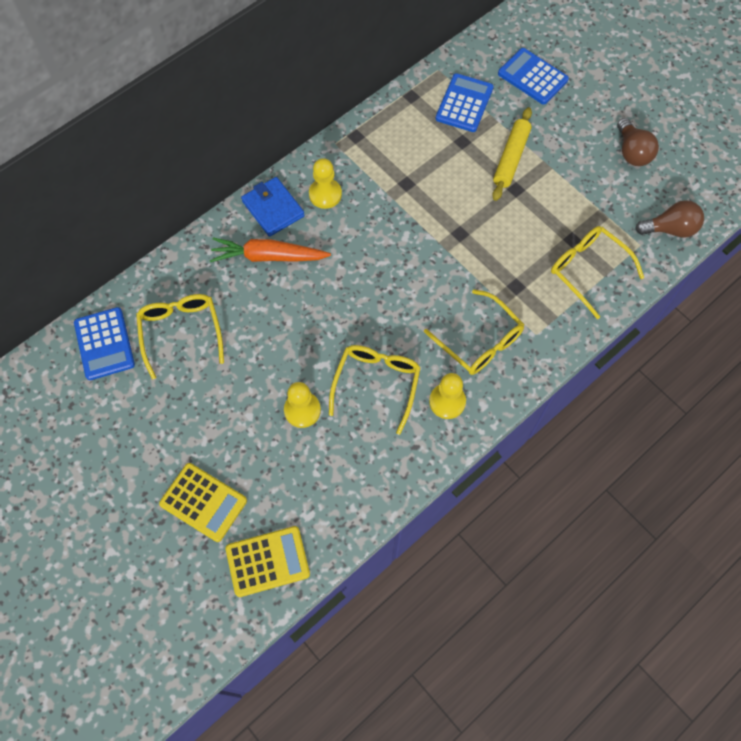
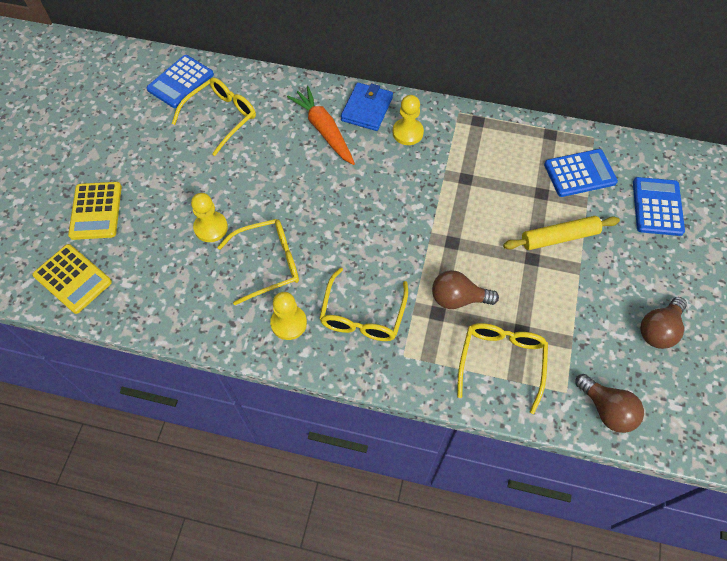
camera: 55 degrees right, 5 degrees down
none -> brown light bulb [432,270,499,309]

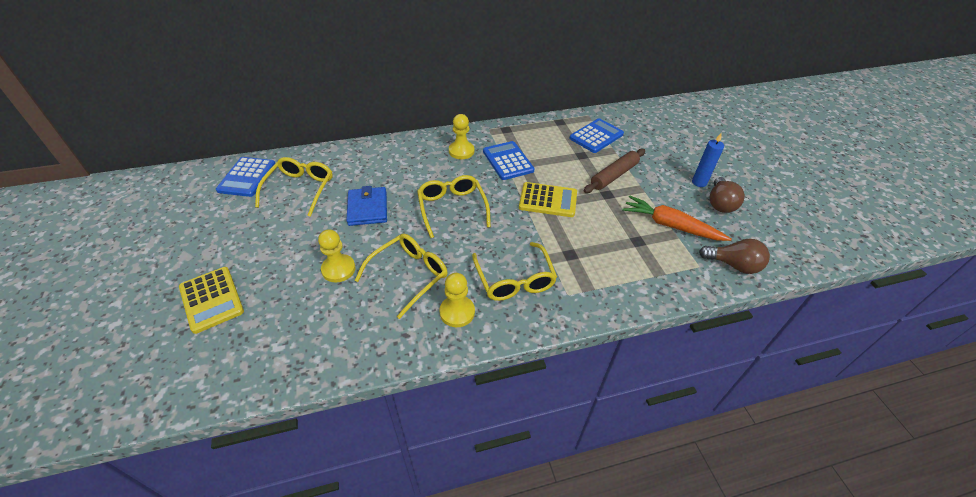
camera: 30 degrees left, 15 degrees down
yellow calculator [32,244,112,314] -> yellow calculator moved to [519,182,577,217]
orange carrot [287,86,355,165] -> orange carrot moved to [622,196,732,241]
blue wallet [341,82,393,131] -> blue wallet moved to [346,186,387,226]
brown light bulb [432,270,499,309] -> none
yellow glasses [457,323,548,414] -> yellow glasses moved to [417,175,491,238]
yellow rolling pin [503,216,620,250] -> brown rolling pin [584,149,645,193]
blue calculator [633,177,685,236] -> blue calculator moved to [483,141,535,180]
none -> blue candle [692,132,724,187]

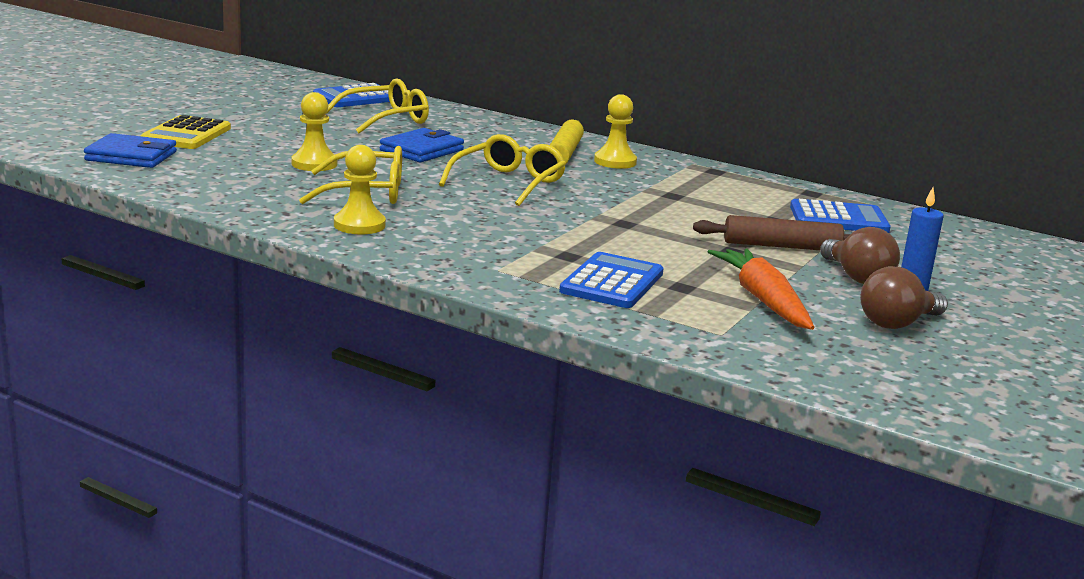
camera: 45 degrees right, 25 degrees down
yellow glasses [472,242,557,301] -> none
blue calculator [483,141,535,180] -> blue calculator moved to [559,252,664,308]
yellow calculator [519,182,577,217] -> none
brown light bulb [699,239,770,274] -> brown light bulb moved to [820,227,900,284]
none -> blue wallet [84,133,177,168]
none -> yellow rolling pin [550,120,584,163]

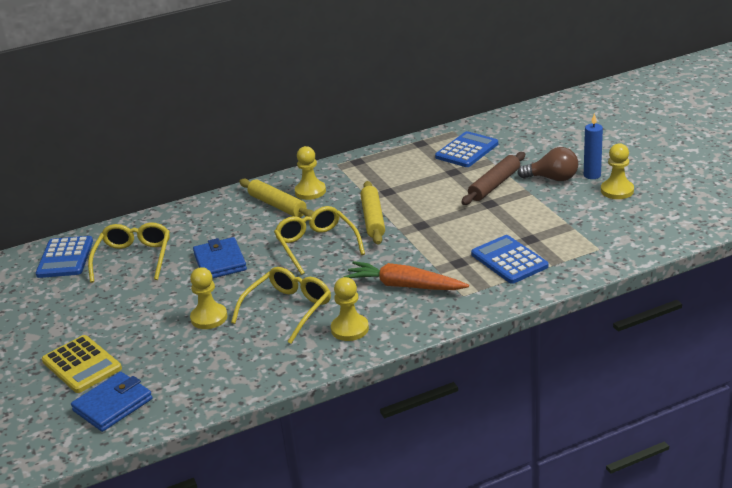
camera: 50 degrees left, 10 degrees up
orange carrot [708,248,814,330] -> orange carrot moved to [343,261,469,290]
brown light bulb [860,266,948,329] -> yellow pawn [601,143,634,199]
none -> yellow rolling pin [360,181,385,245]

